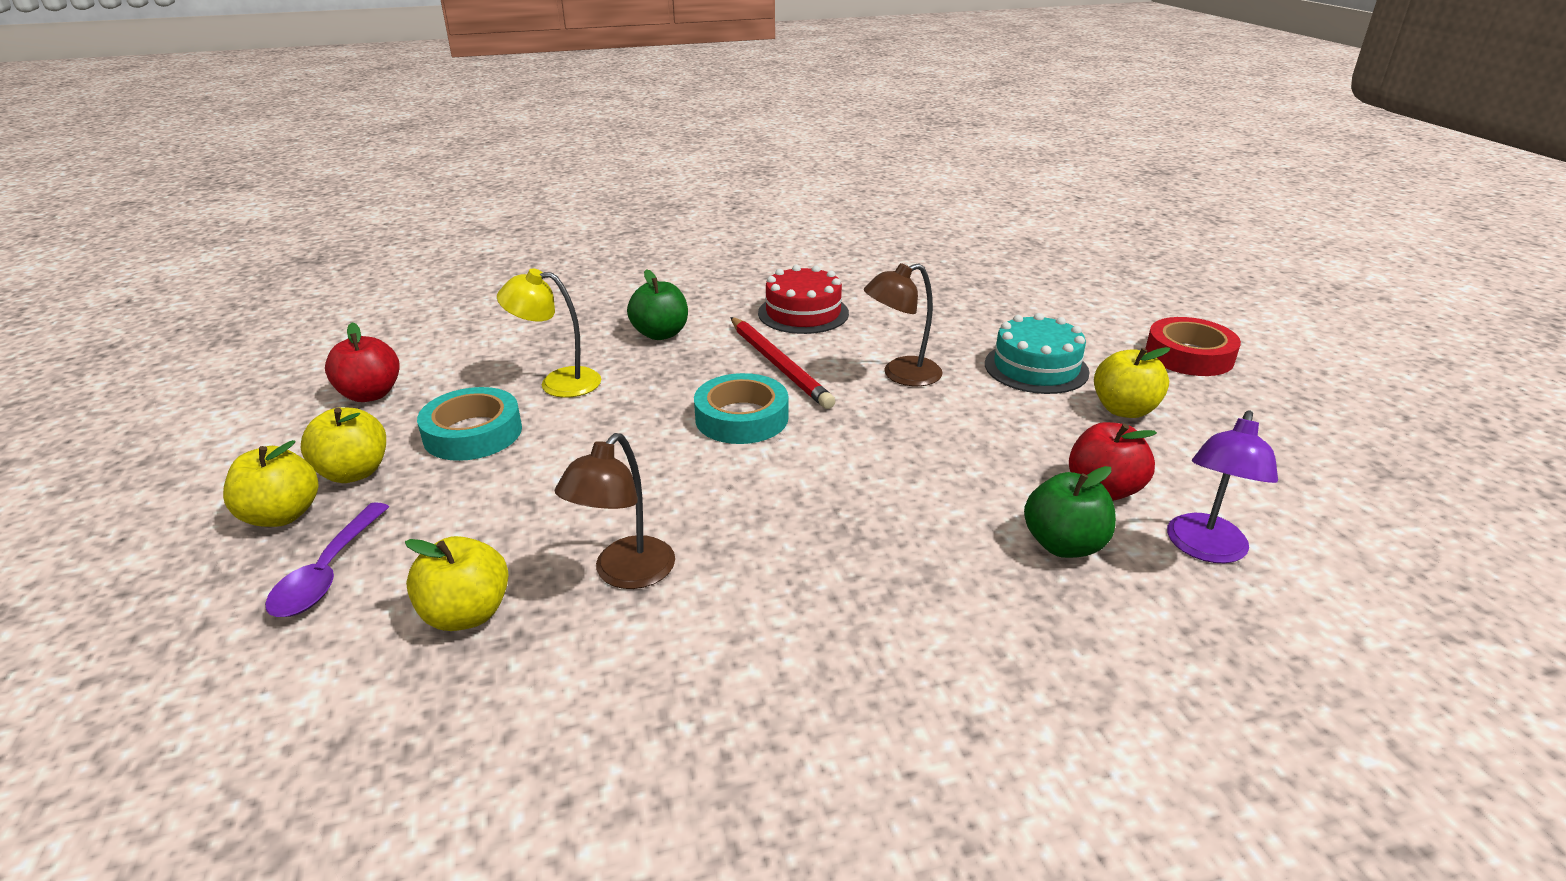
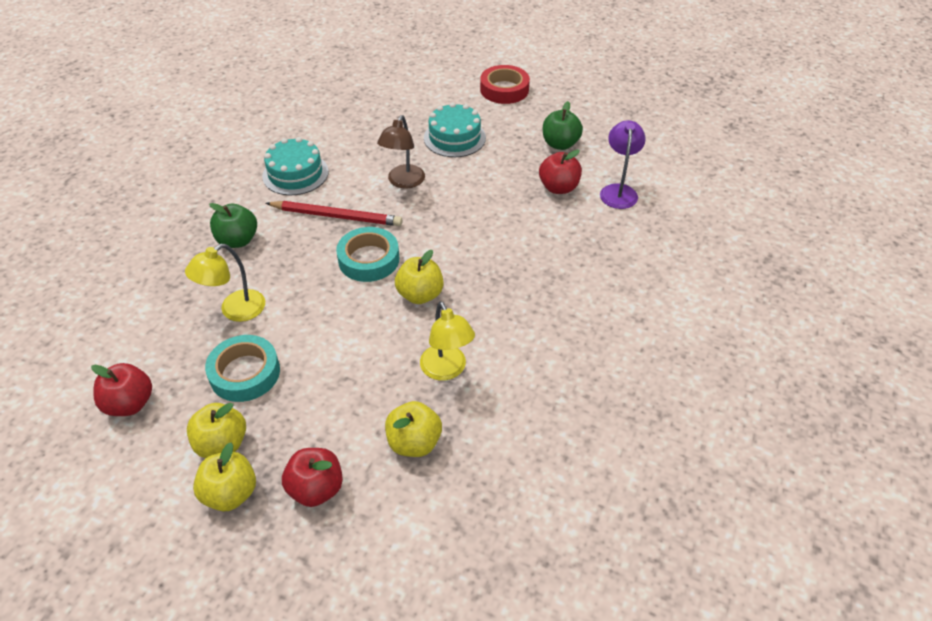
camera: 50 degrees left, 15 degrees up
purple spoon [265,502,389,617] -> red apple [282,448,343,507]
brown lamp [555,433,675,589] -> yellow lamp [420,301,475,381]
red cake [758,265,849,334] -> turquoise cake [262,137,329,195]
green apple [1024,466,1116,558] -> green apple moved to [543,101,583,150]
yellow apple [1094,347,1170,418] -> yellow apple moved to [395,250,444,304]
purple lamp [1167,410,1278,563] -> purple lamp turned 150 degrees counterclockwise [600,120,646,209]

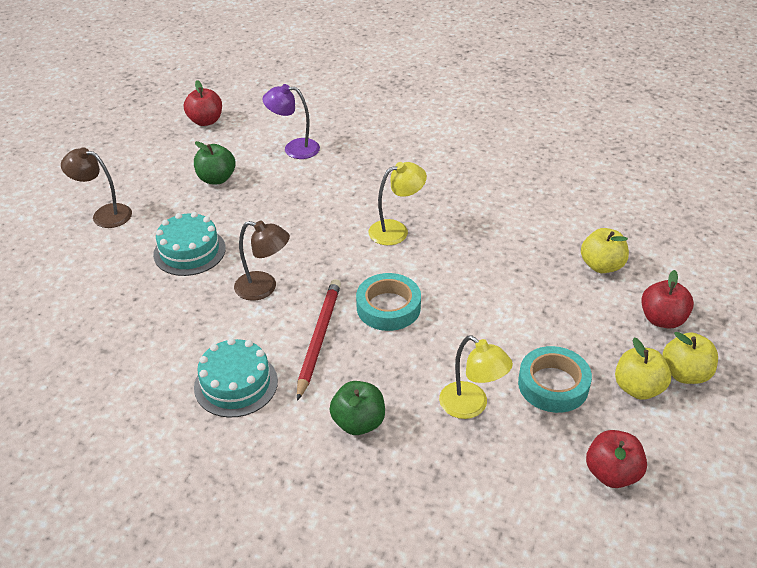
camera: 90 degrees left, 5 degrees down
yellow apple [395,250,444,304] -> none
yellow lamp [420,301,475,381] -> yellow lamp moved to [369,162,427,245]
red tape [480,65,530,104] -> brown lamp [61,147,132,228]
red apple [539,150,582,194] -> red apple moved to [184,80,222,126]

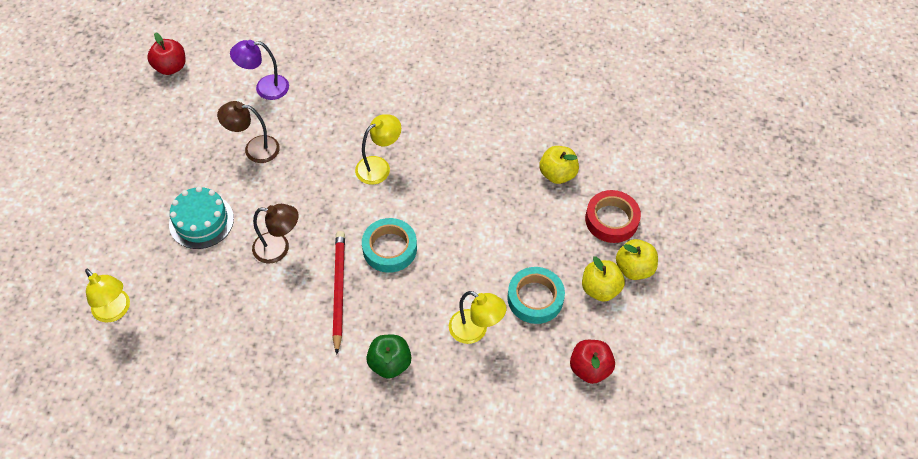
camera: 15 degrees left, 15 degrees up
brown lamp [61,147,132,228] -> brown lamp moved to [217,101,280,163]
green apple [194,141,235,184] -> none
turquoise cake [194,338,278,418] -> none
red apple [641,270,694,329] -> red tape [585,190,641,243]
none -> yellow lamp [85,269,130,323]

